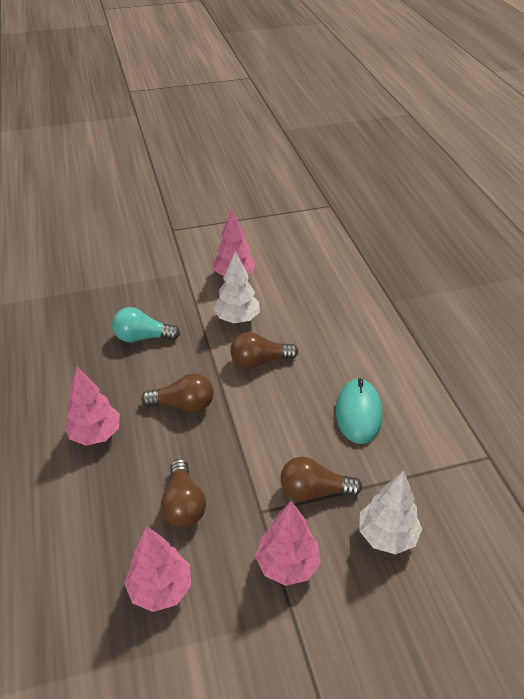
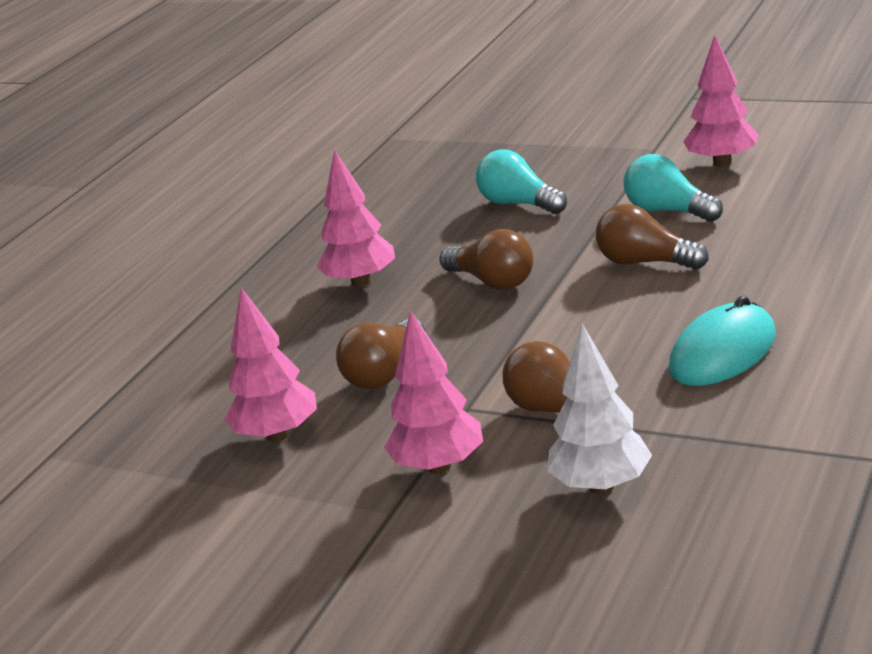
camera: 45 degrees right, 15 degrees down
white tree [213,251,260,323] -> turquoise light bulb [623,154,723,222]

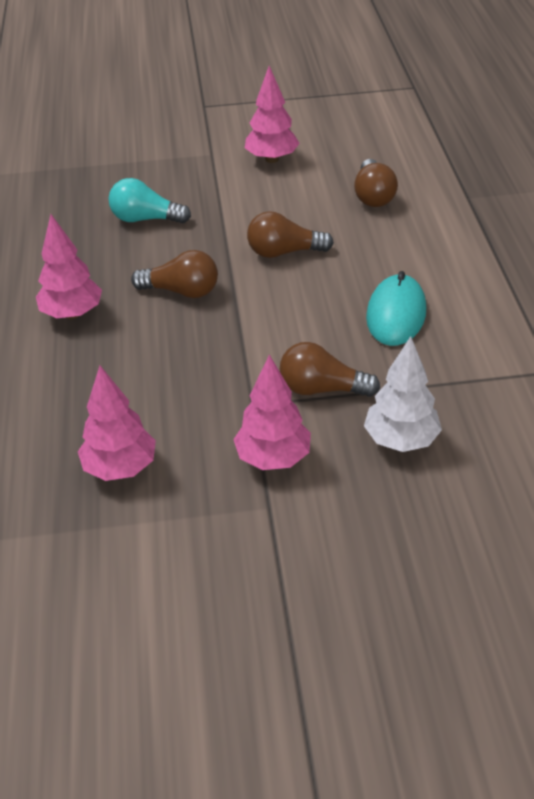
camera: 35 degrees left, 15 degrees up
brown light bulb [336,318,425,389] -> brown light bulb moved to [354,159,398,207]
turquoise light bulb [623,154,723,222] -> none

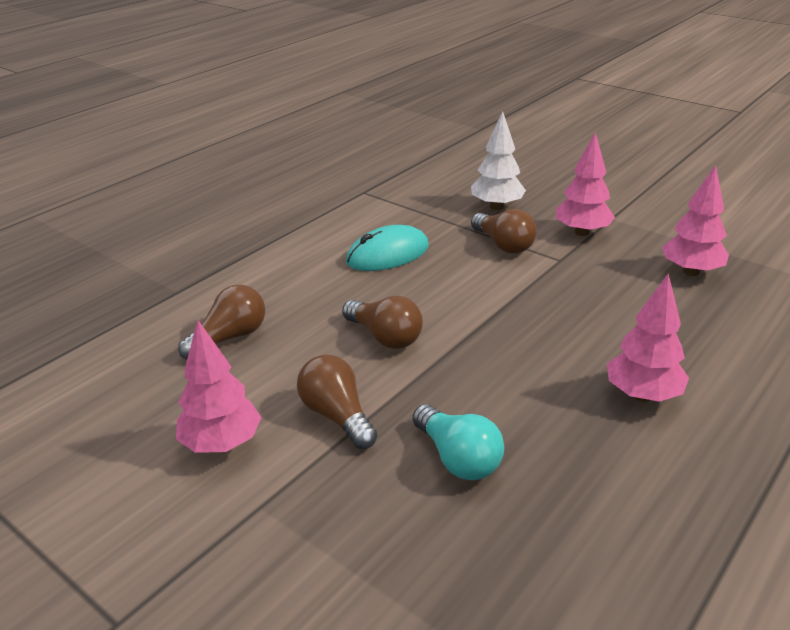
camera: 135 degrees left, 10 degrees down
brown light bulb [131,250,218,298] -> brown light bulb moved to [297,355,377,449]

